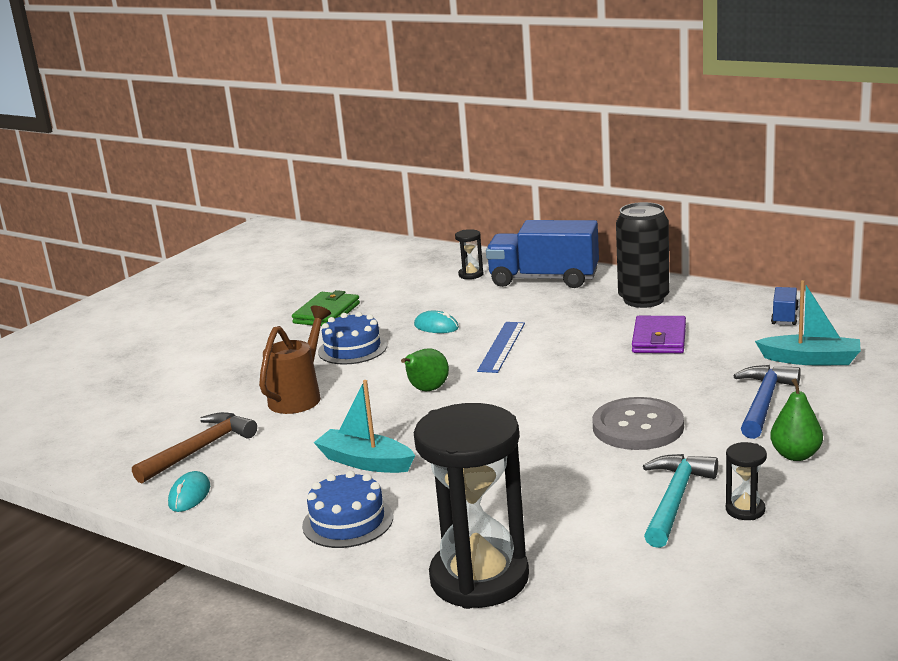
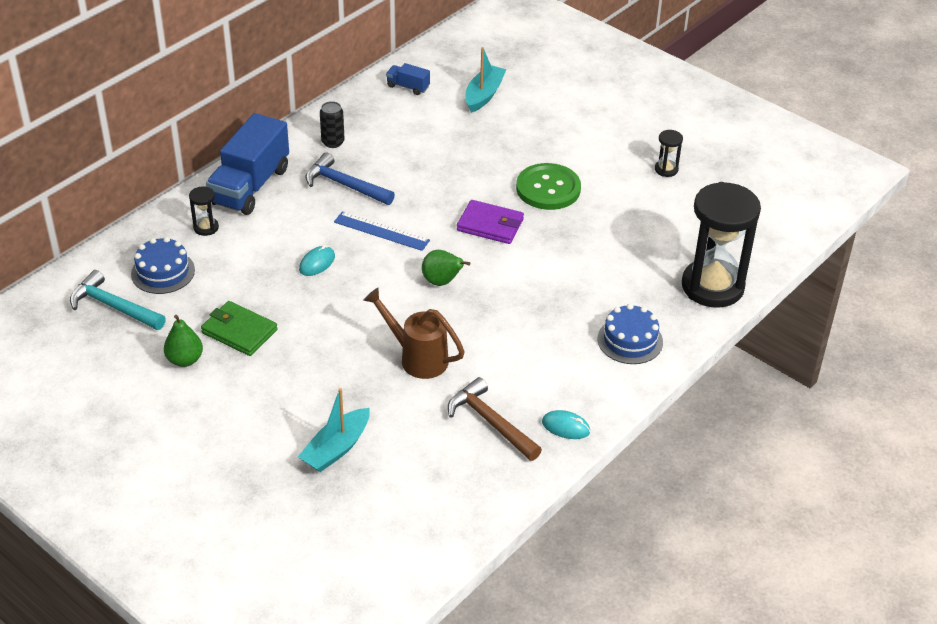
camera: 85 degrees left, 20 degrees up
turquoise boat [314,380,415,473] -> turquoise boat moved to [298,388,370,472]
blue cake [318,312,387,364] -> blue cake moved to [131,237,195,294]
grey button [592,397,684,450] -> green button [516,163,581,210]
black can [616,202,669,308] -> black can [320,101,345,148], size x0.53
purple wallet [632,316,686,353] -> purple wallet moved to [457,200,524,244]
turquoise hammer [643,454,718,548] -> turquoise hammer moved to [70,270,166,330]
blue hammer [733,365,801,439] -> blue hammer moved to [305,152,395,205]
green pear [770,379,823,461] -> green pear moved to [164,315,203,367]

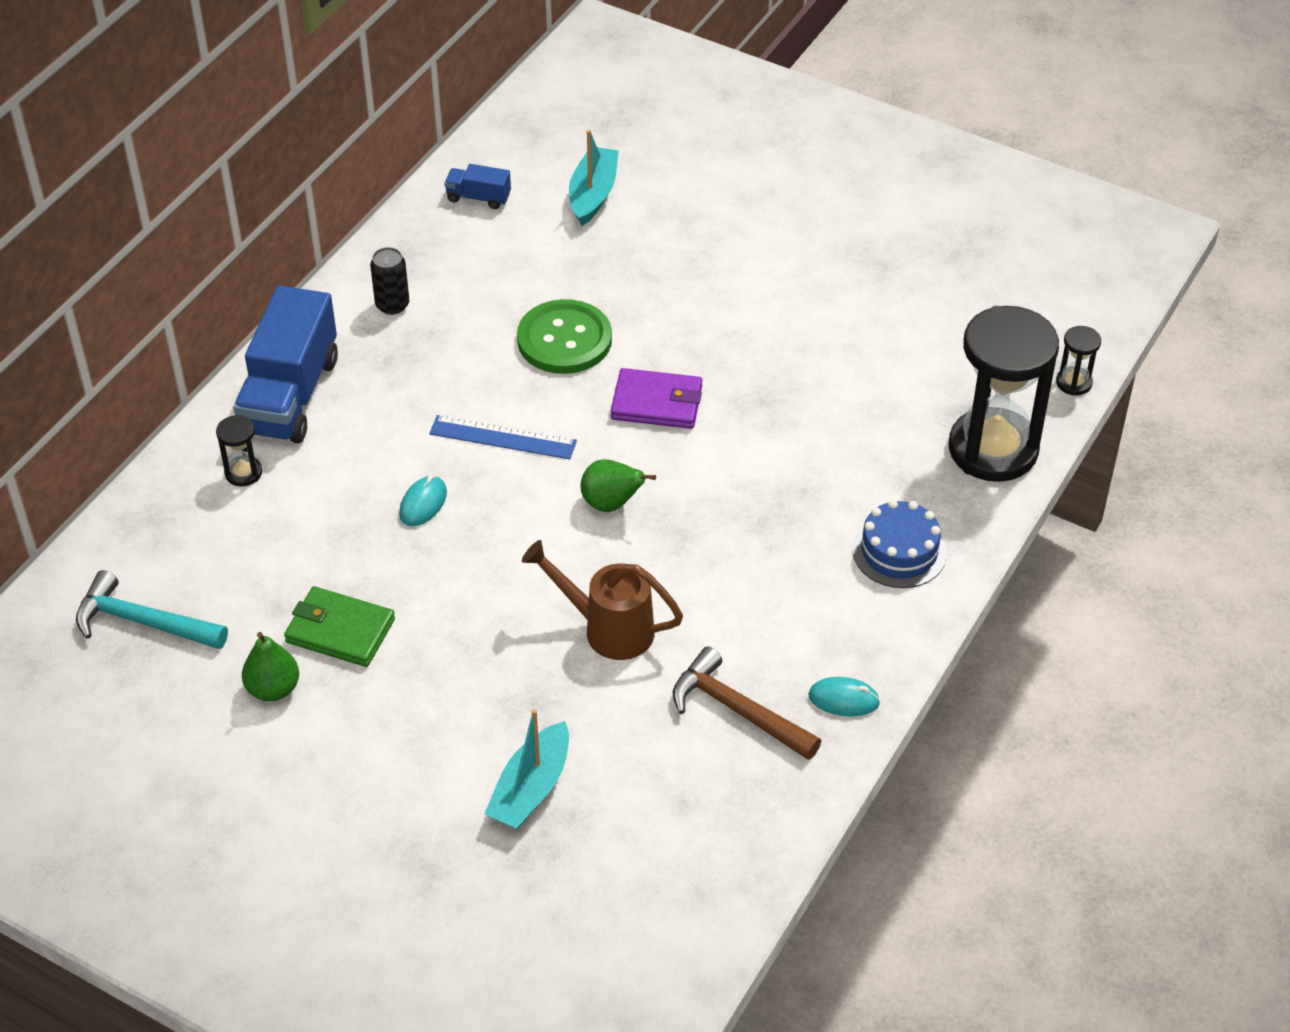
camera: 10 degrees left, 5 degrees up
blue cake [131,237,195,294] -> none
blue hammer [305,152,395,205] -> none
green button [516,163,581,210] -> green button moved to [517,299,612,374]
black hourglass [655,130,683,177] -> black hourglass moved to [1056,326,1101,396]

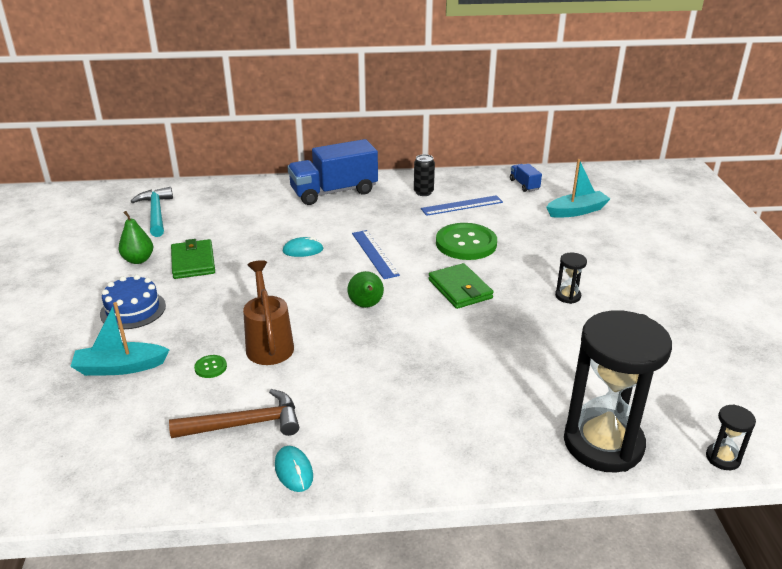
camera: 55 degrees right, 15 degrees down
black hourglass [216,415,262,487] -> black hourglass moved to [555,252,587,304]
purple wallet [611,368,702,429] -> green wallet [428,263,494,309]
brown hammer [673,647,821,760] -> brown hammer turned 75 degrees clockwise [169,389,299,438]
blue cake [853,500,947,588] -> blue cake moved to [100,275,166,329]
none -> green button [194,355,227,378]
none -> blue ruler [421,195,503,216]

